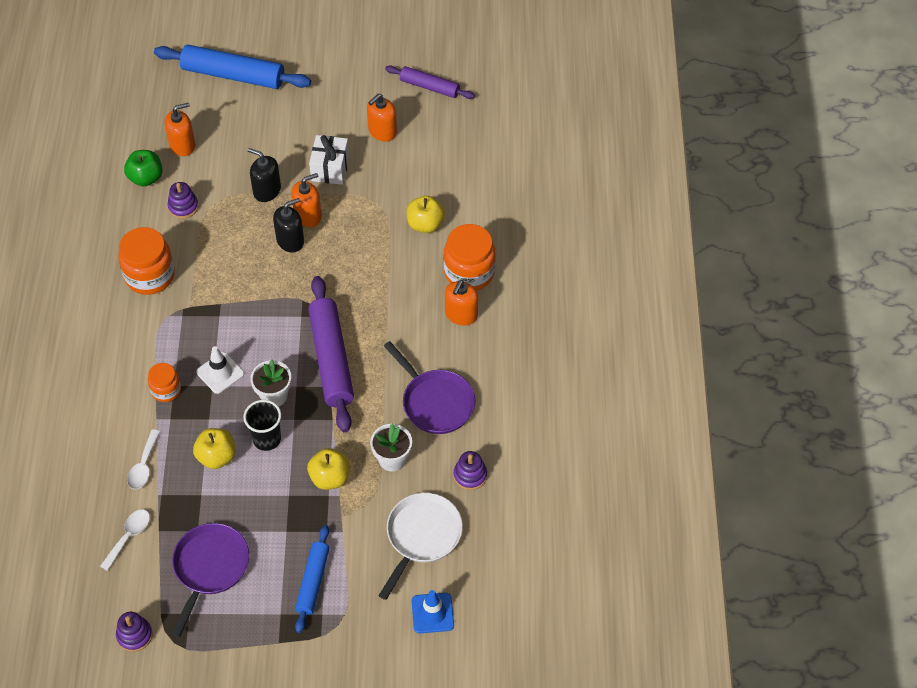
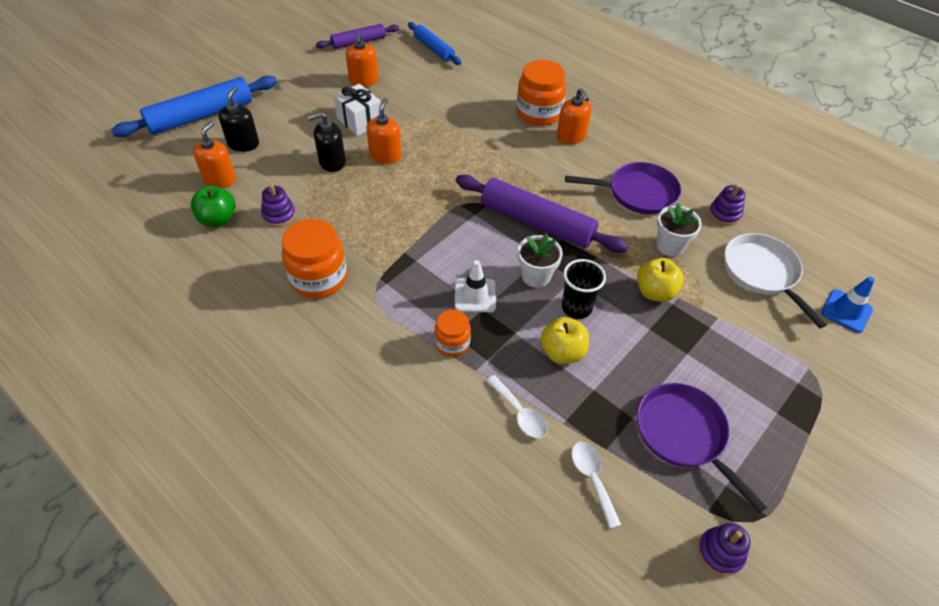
camera: 50 degrees left, 5 degrees down
black soap dispenser [273,198,304,253] -> black soap dispenser moved to [219,86,259,152]
blue rolling pin [295,525,330,633] -> blue rolling pin moved to [408,22,461,65]
yellow apple [406,196,445,233] -> none

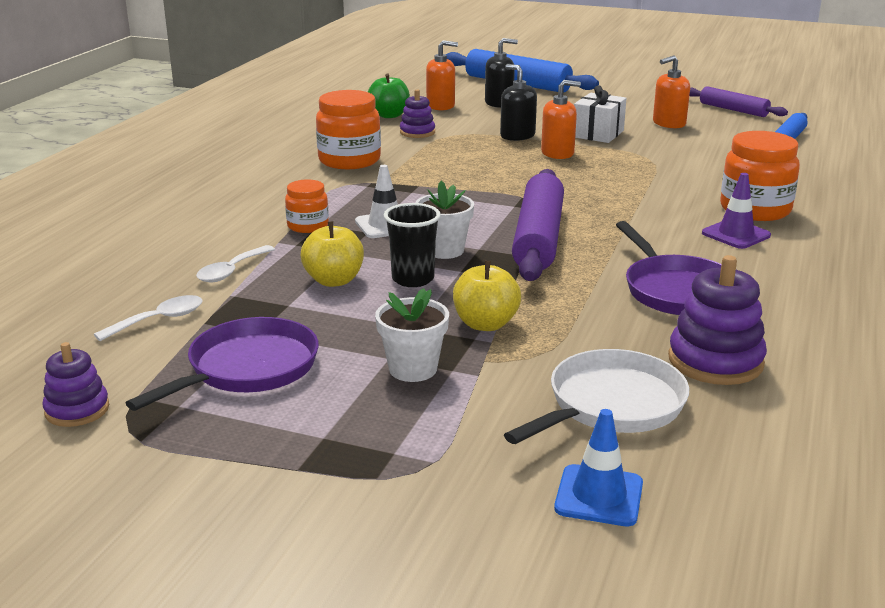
camera: 70 degrees right, 25 degrees down
orange soap dispenser [557,89,592,144] -> purple traffic cone [702,173,771,249]
white flower pot [657,203,702,256] -> white flower pot moved to [375,288,449,382]
purple stacking toy [709,184,746,226] -> purple stacking toy [668,255,767,385], size x1.63

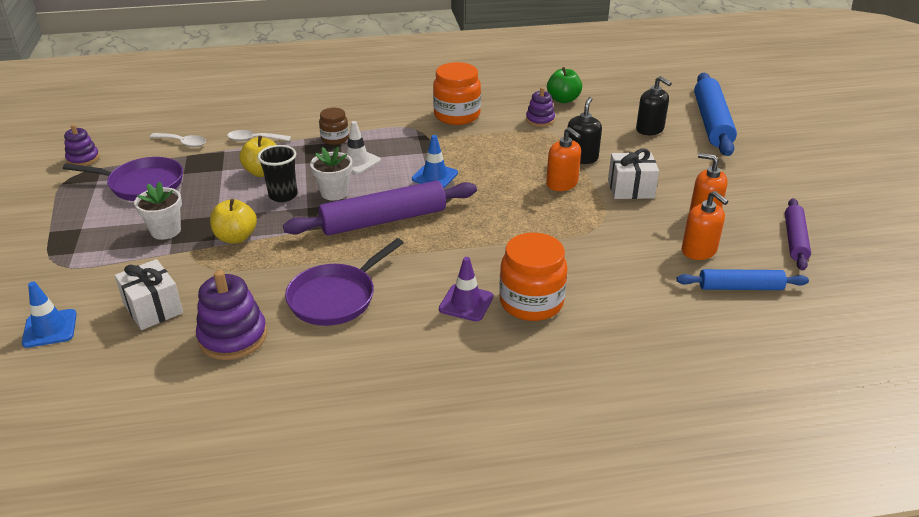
camera: 60 degrees right, 10 degrees up
orange jar [285,180,329,233] -> brown jar [319,108,349,145]
orange soap dispenser [426,40,458,110] -> orange soap dispenser moved to [682,191,729,260]
white pan [504,349,689,444] -> white gift [115,259,183,330]
none -> blue traffic cone [412,135,458,188]

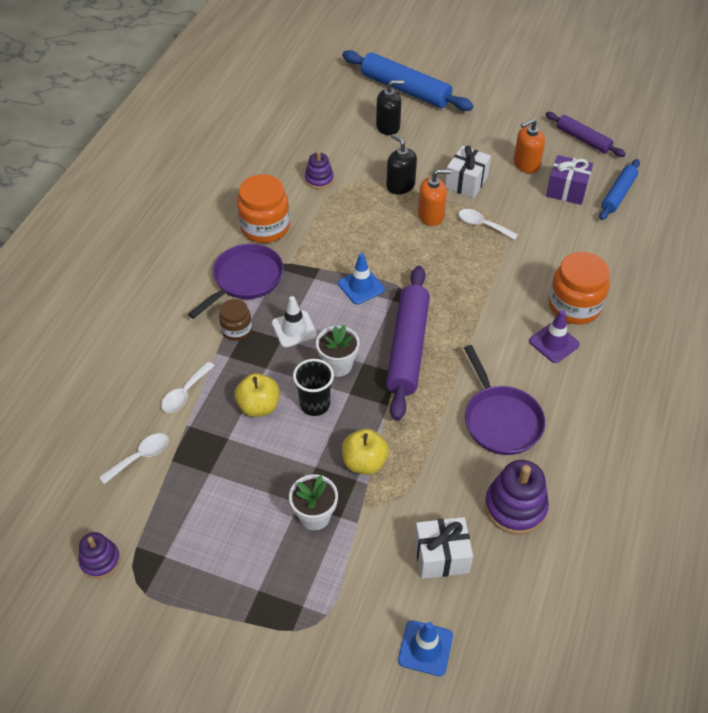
camera: 60 degrees left, 15 degrees up
purple pan [63,157,183,201] -> purple pan moved to [188,244,284,319]
green apple [547,67,582,103] -> none
orange soap dispenser [682,191,729,260] -> purple gift [546,155,593,205]
none -> white spoon [459,209,518,240]

